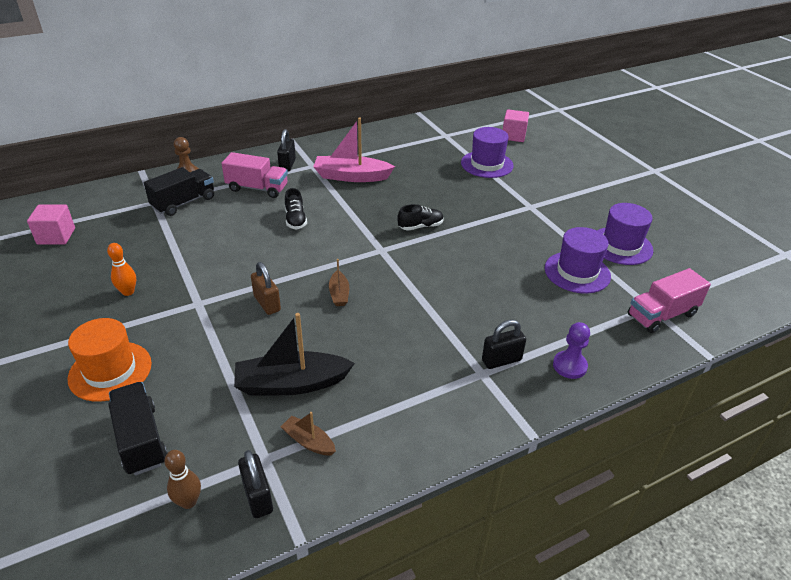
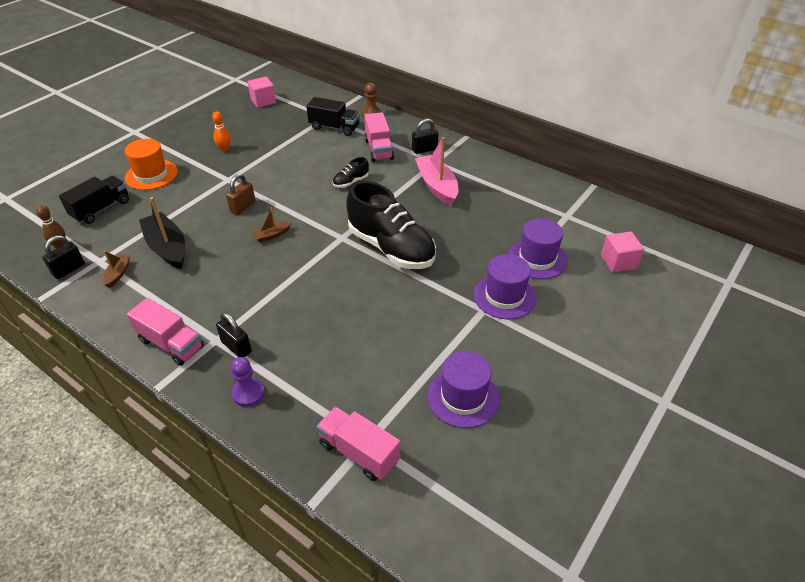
camera: 65 degrees right, 5 degrees up
black shoe [397,204,444,231] -> black shoe [346,181,436,269], size x2.36
purple hat [545,227,611,294] -> purple hat moved to [473,254,536,319]
none -> pink truck [127,298,204,366]

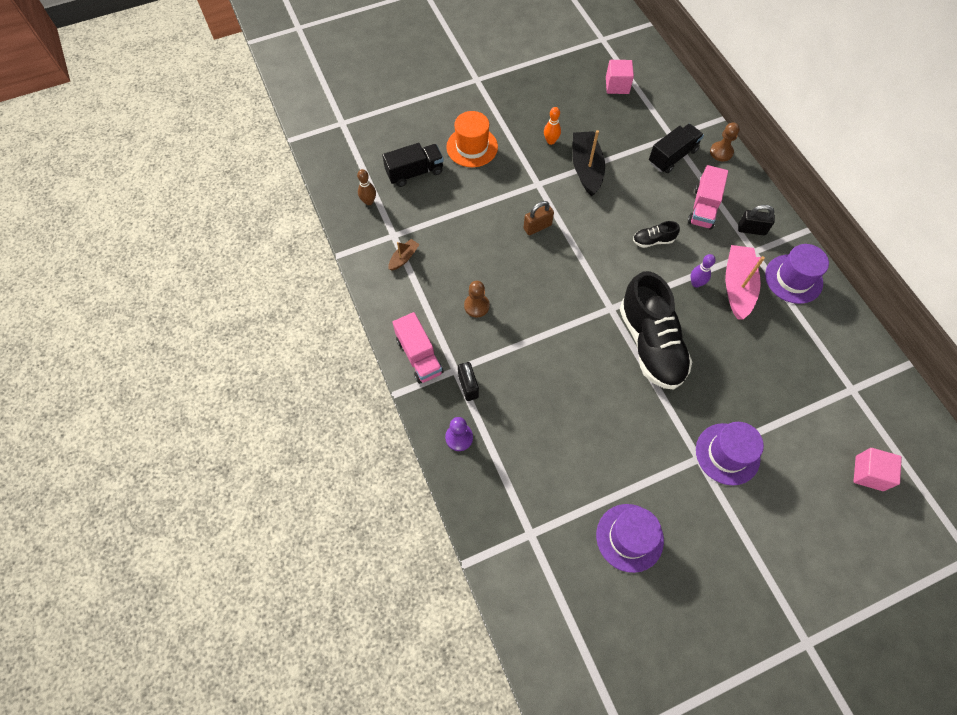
camera: 30 degrees right, 20 degrees up
black padlock [43,235,85,279] -> none
black boat [139,197,185,269] -> black boat moved to [572,130,605,196]
brown boat [252,207,291,243] -> none
black truck [306,97,360,136] -> black truck turned 90 degrees counterclockwise [649,124,704,173]
pink truck [316,407,401,481] -> none
purple hat [508,218,568,279] -> purple hat moved to [765,244,829,304]
none -> brown pawn [464,281,490,318]
none -> purple bowling pin [690,254,716,288]

